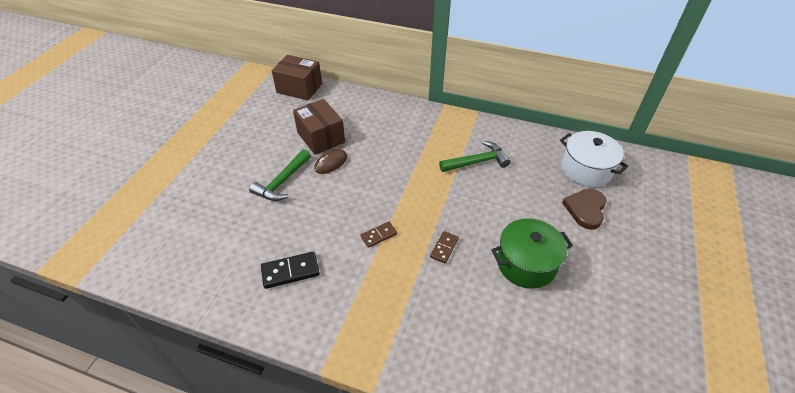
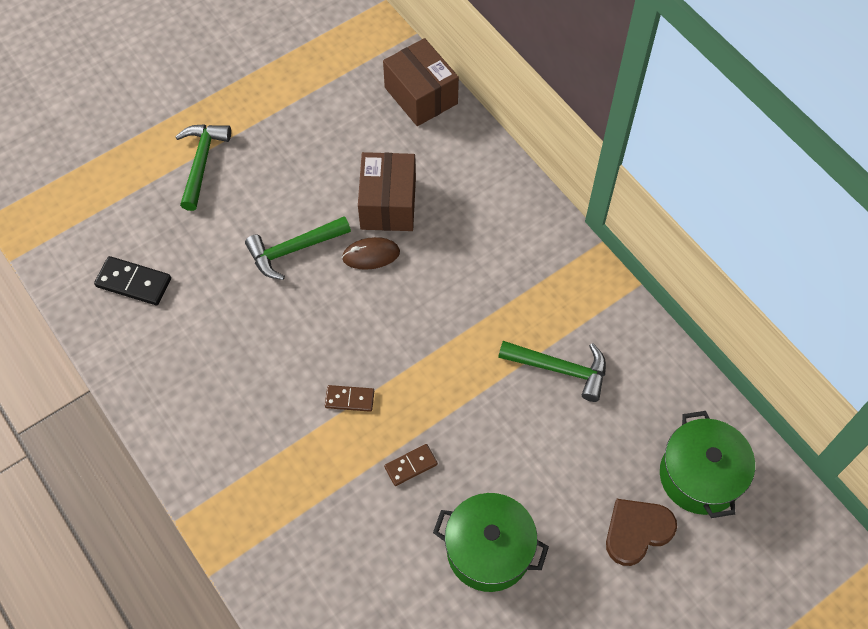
camera: 35 degrees right, 15 degrees up
black domino [261,252,320,289] -> black domino moved to [94,256,171,305]
white pot [560,131,628,187] -> green pot [660,411,755,518]
none -> green hammer [175,124,231,211]

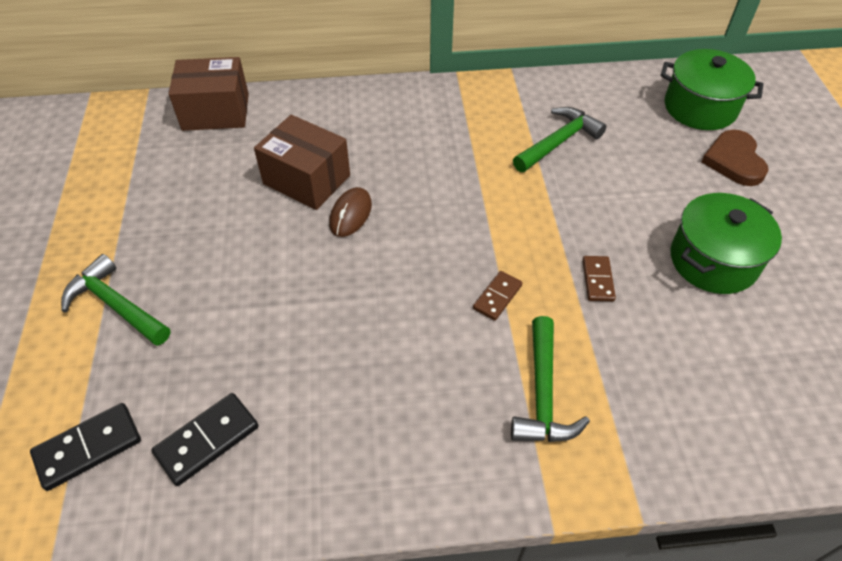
camera: 60 degrees left, 10 degrees down
green hammer [245,216,351,280] -> green hammer moved to [511,316,590,442]
none -> black domino [30,403,141,491]

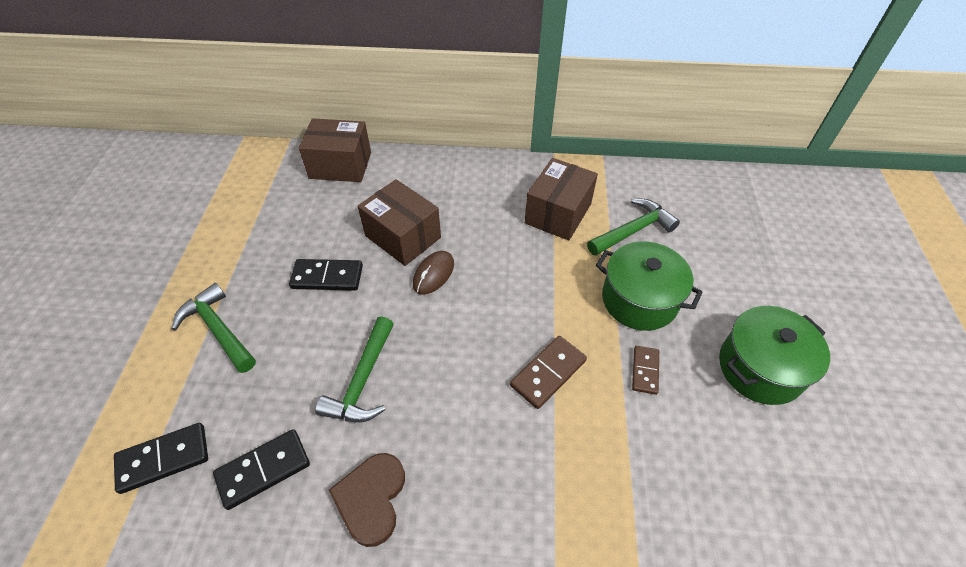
camera: 10 degrees right, 0 degrees up
brown domino [473,271,522,321] -> brown domino [510,336,587,409], size x1.53
green hammer [511,316,590,442] -> green hammer moved to [315,316,394,422]
green pot [661,49,763,130] -> green pot moved to [596,241,703,331]
brown heart [701,130,769,186] -> brown heart moved to [329,453,405,547]
none -> black domino [289,259,363,291]
none -> brown box [525,158,598,241]

